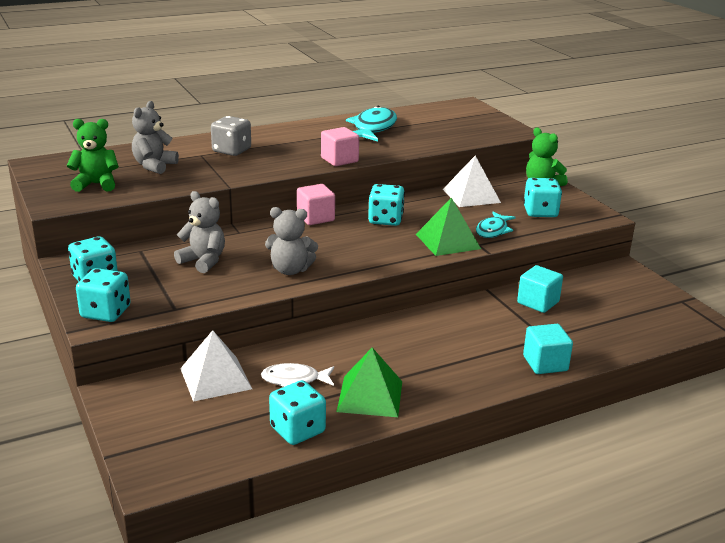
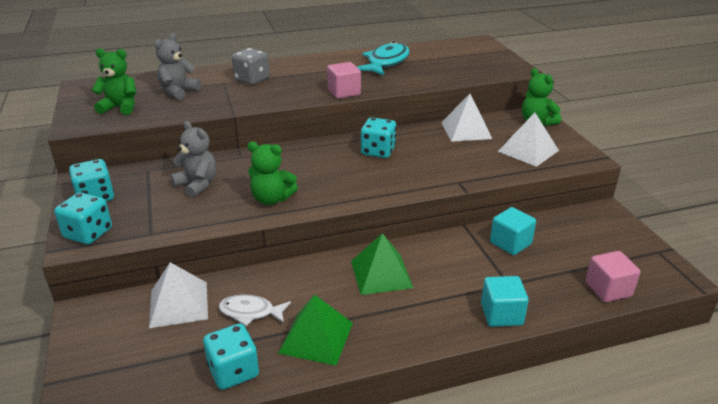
camera: 10 degrees right, 5 degrees up
grey teddy bear [265,207,318,275] -> green teddy bear [247,141,298,205]
pink cube [297,184,335,225] -> pink cube moved to [585,251,640,302]
green pyramid [416,197,481,256] -> green pyramid moved to [351,233,413,295]
turquoise fish [476,212,516,238] -> none
turquoise dice [523,178,562,217] -> white pyramid [498,113,559,167]

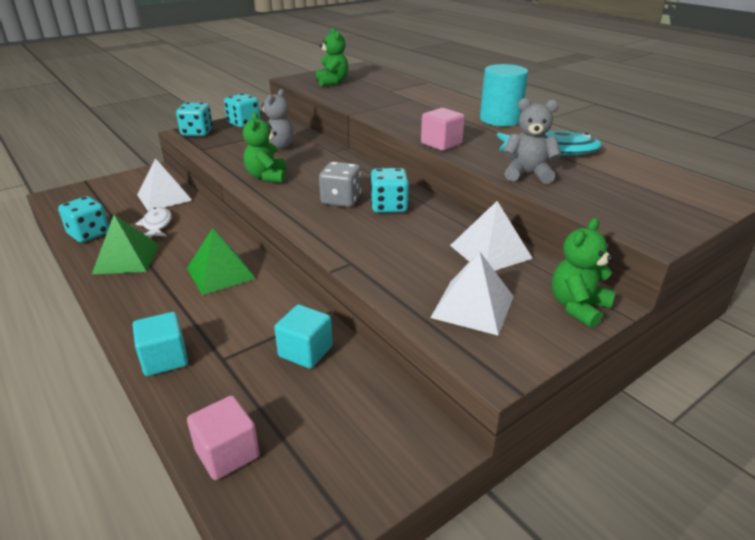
camera: 70 degrees right, 0 degrees up
grey teddy bear [154,33,201,100] -> grey teddy bear moved to [503,98,561,184]
grey dice [232,48,270,85] -> grey dice moved to [319,162,361,207]
none -> turquoise cylinder [480,64,528,126]

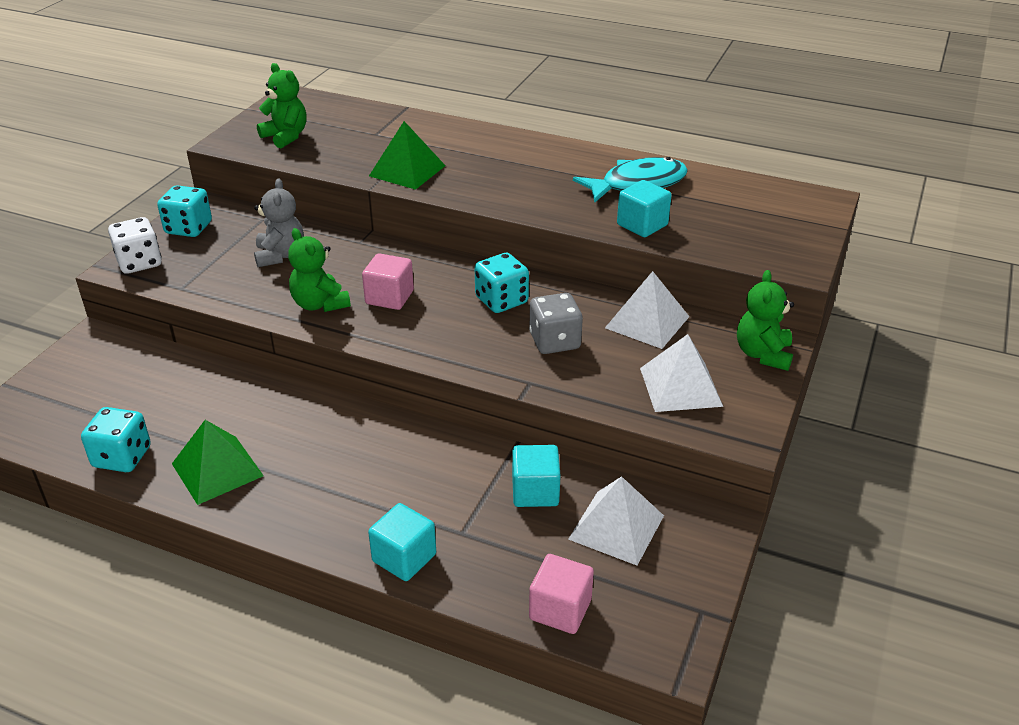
camera: 30 degrees left, 5 degrees up
white fish [136,207,171,237] -> none
white pyramid [137,158,192,211] -> white pyramid moved to [568,476,664,565]
turquoise dice [176,102,213,136] -> white dice [108,217,162,274]
green pyramid [187,228,256,295] -> green pyramid moved to [369,121,446,190]
grey dice [319,162,361,207] -> grey dice moved to [529,293,583,354]
pink cube [421,108,465,151] -> pink cube moved to [362,253,414,310]
turquoise cylinder [480,64,528,126] -> none
grey teddy bear [503,98,561,184] -> turquoise cube [617,180,672,237]

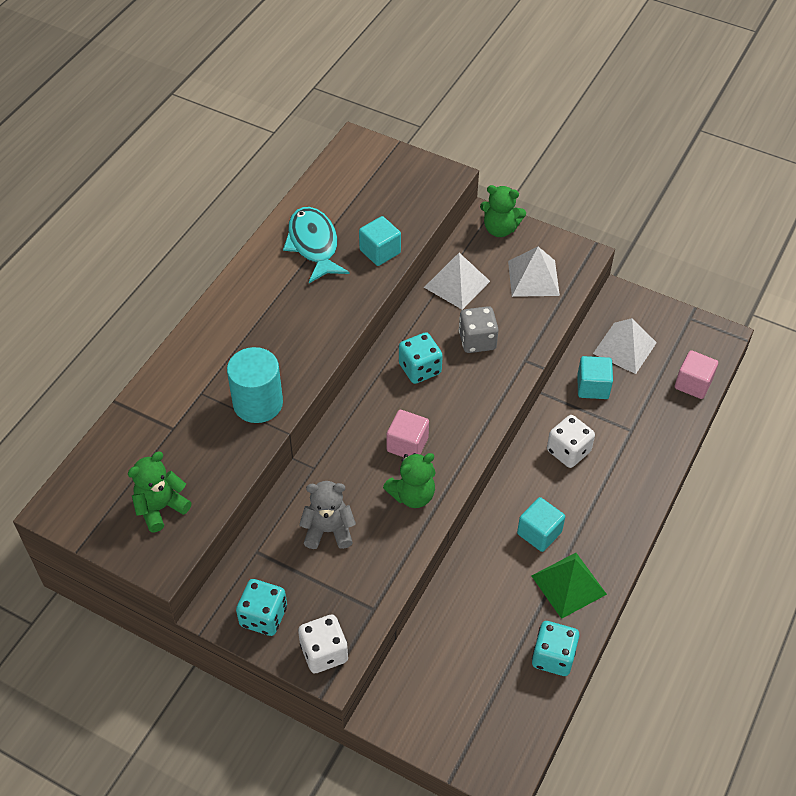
camera: 85 degrees left, 15 degrees up
turquoise cube [368,503,436,581] -> turquoise cube moved to [517,497,565,552]
green pyramid [369,121,446,190] -> turquoise cylinder [227,347,283,423]
none -> white dice [547,415,595,468]

